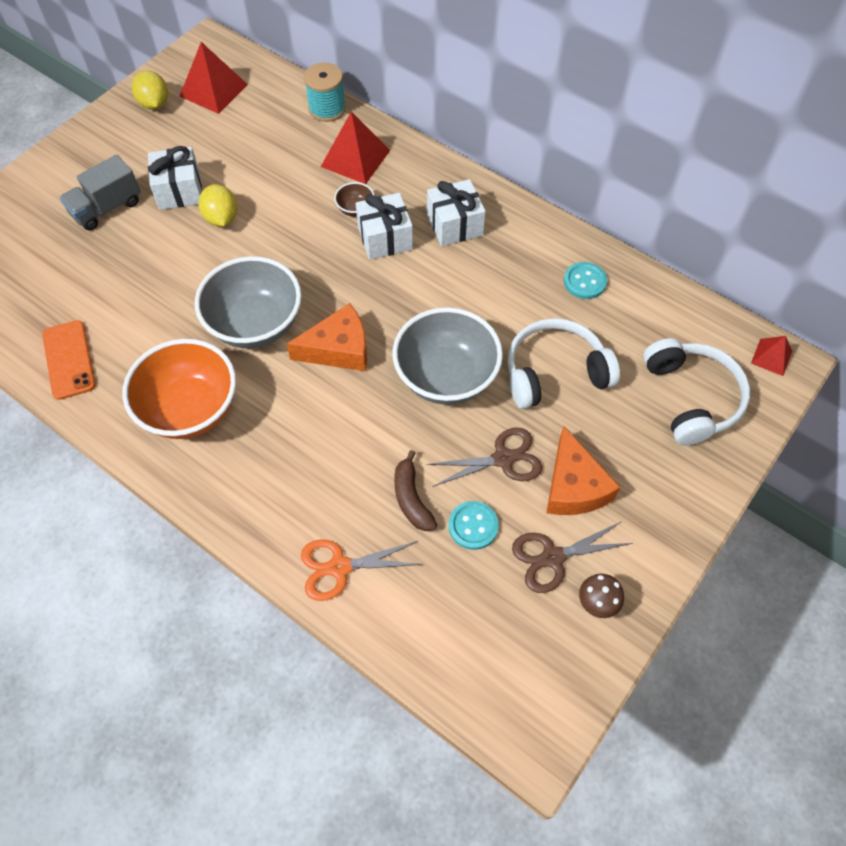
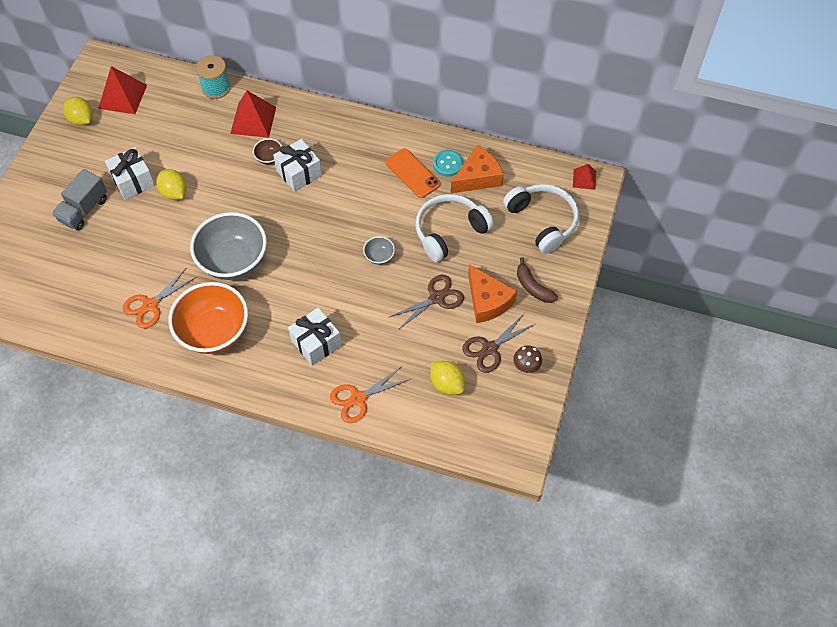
camera: 20 degrees left, 0 degrees up
orange phone [42,320,95,400] -> orange phone moved to [385,148,441,198]
orange cheese [287,303,367,371] -> orange cheese moved to [451,145,504,193]
grey bowl [392,307,503,405] -> grey bowl [363,236,395,265], size x0.43
brown banana [394,450,437,531] -> brown banana moved to [517,257,558,303]
white gift [427,179,486,246] -> white gift moved to [288,307,341,366]
turquoise button [449,501,499,550] -> none
none -> orange scissors [123,269,197,329]
none -> yellow lemon [430,361,465,395]

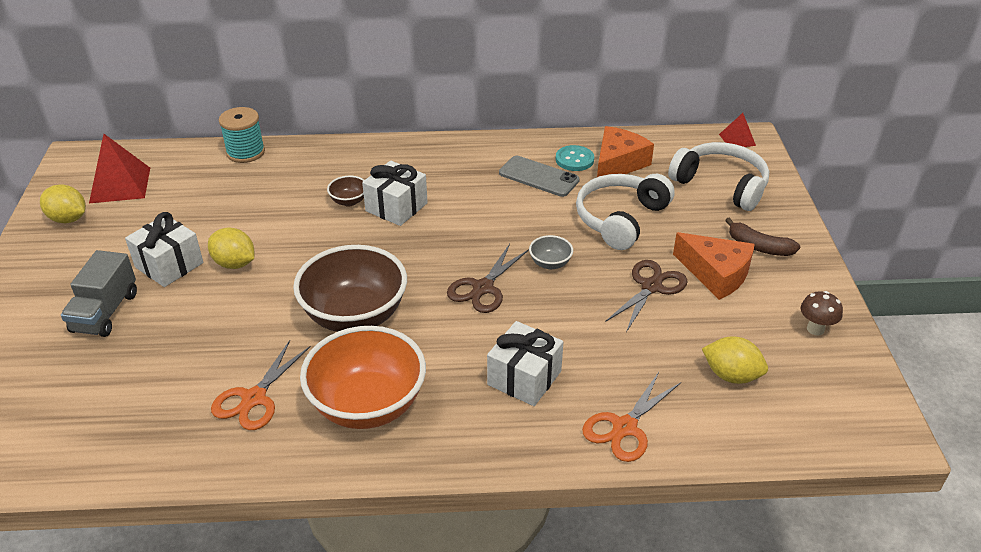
camera: 20 degrees left, 20 degrees down
grey bowl [190,212,267,280] -> brown bowl [293,245,407,332]
red pyramid [230,91,276,138] -> none
orange phone [385,148,441,198] -> grey phone [499,156,580,197]
brown scissors [462,314,535,373] -> brown scissors moved to [447,244,529,313]

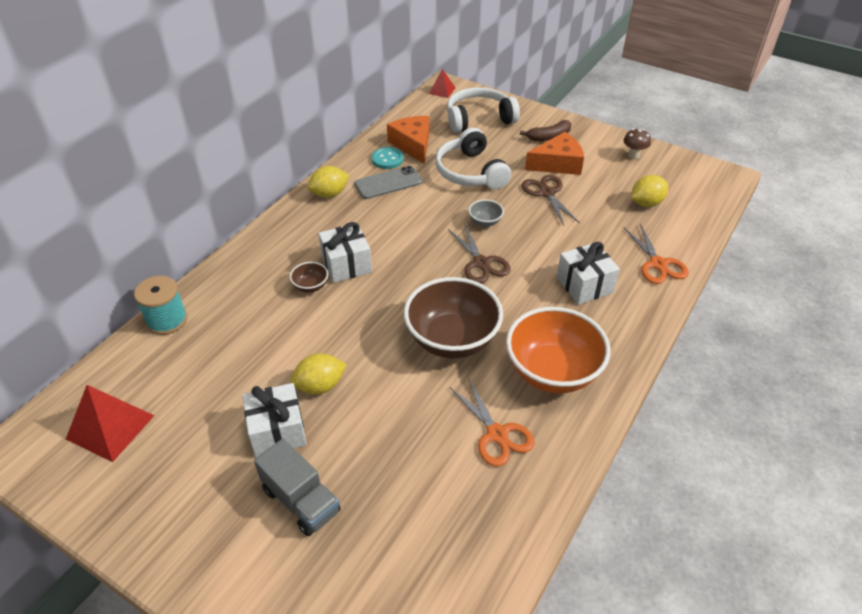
camera: 55 degrees left, 5 degrees up
yellow lemon [40,184,86,223] -> yellow lemon moved to [308,166,350,198]

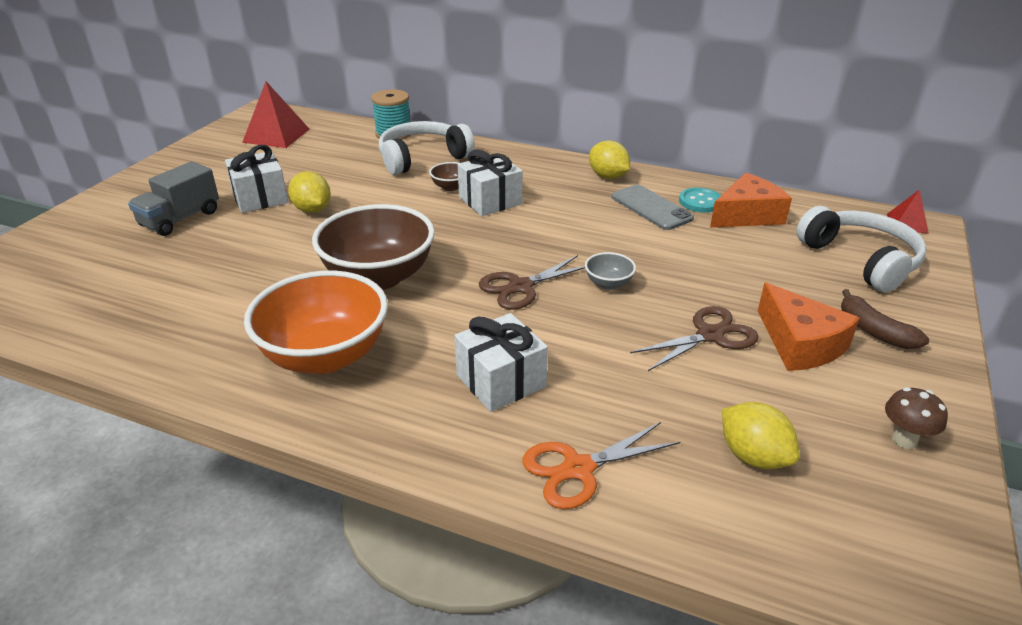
camera: 80 degrees right, 10 degrees down
white headphones [435,128,511,189] -> white headphones moved to [379,121,475,175]
orange scissors [449,378,535,467] -> none

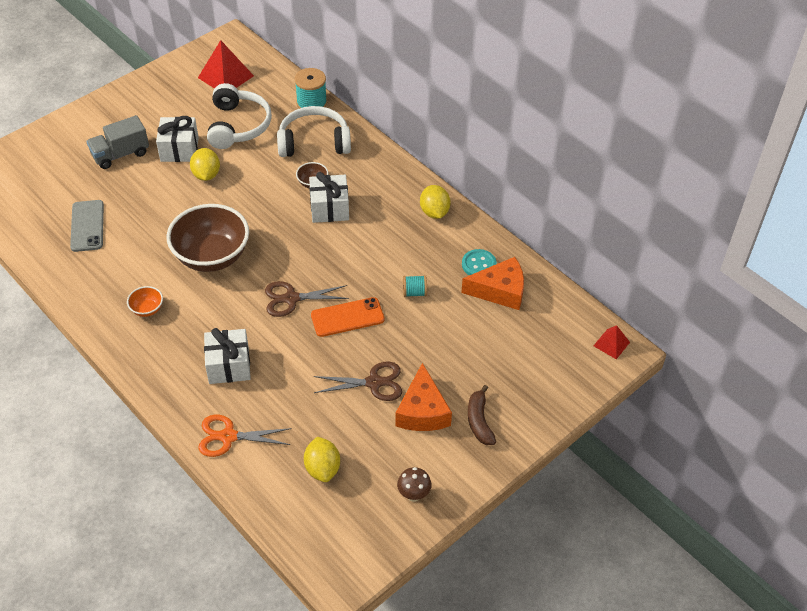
camera: 25 degrees right, 15 degrees up
orange bowl [244,271,388,374] -> orange bowl [127,286,163,317], size x0.43
grey bowl [585,252,636,290] -> orange phone [311,297,385,337]
grey phone [612,185,694,230] -> grey phone moved to [70,200,104,252]
white headphones [796,206,926,292] -> white headphones moved to [207,83,272,149]
none -> turquoise spool [403,275,427,297]

